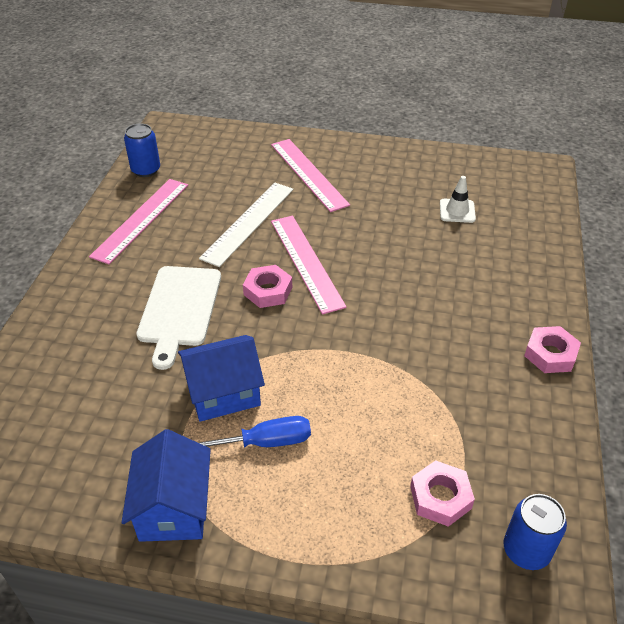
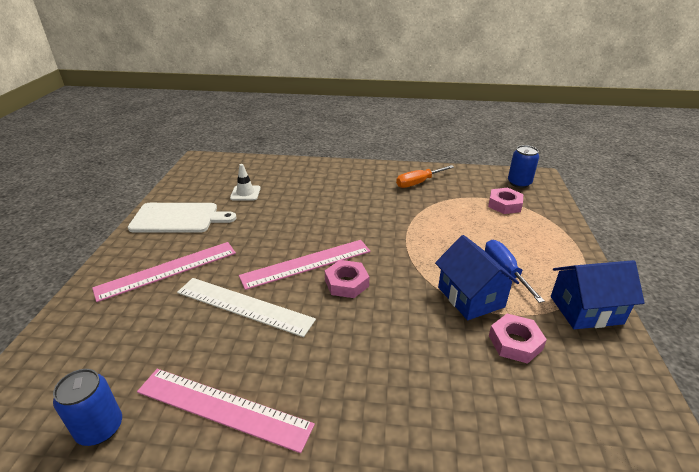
camera: 95 degrees left, 10 degrees down
white cutting board [137,266,221,370] -> white cutting board moved to [128,203,236,233]
pink nut [524,326,581,373] -> pink nut moved to [489,314,547,364]
none -> orange screwdriver [396,165,454,188]

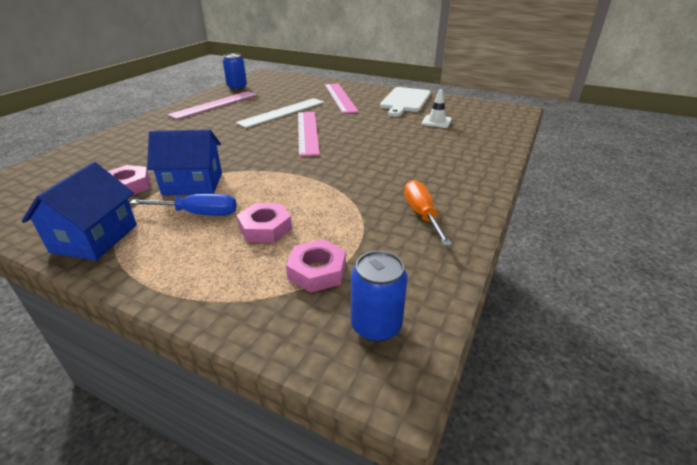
camera: 110 degrees right, 0 degrees up
pink nut [325,260,369,298] -> pink nut moved to [237,203,292,243]

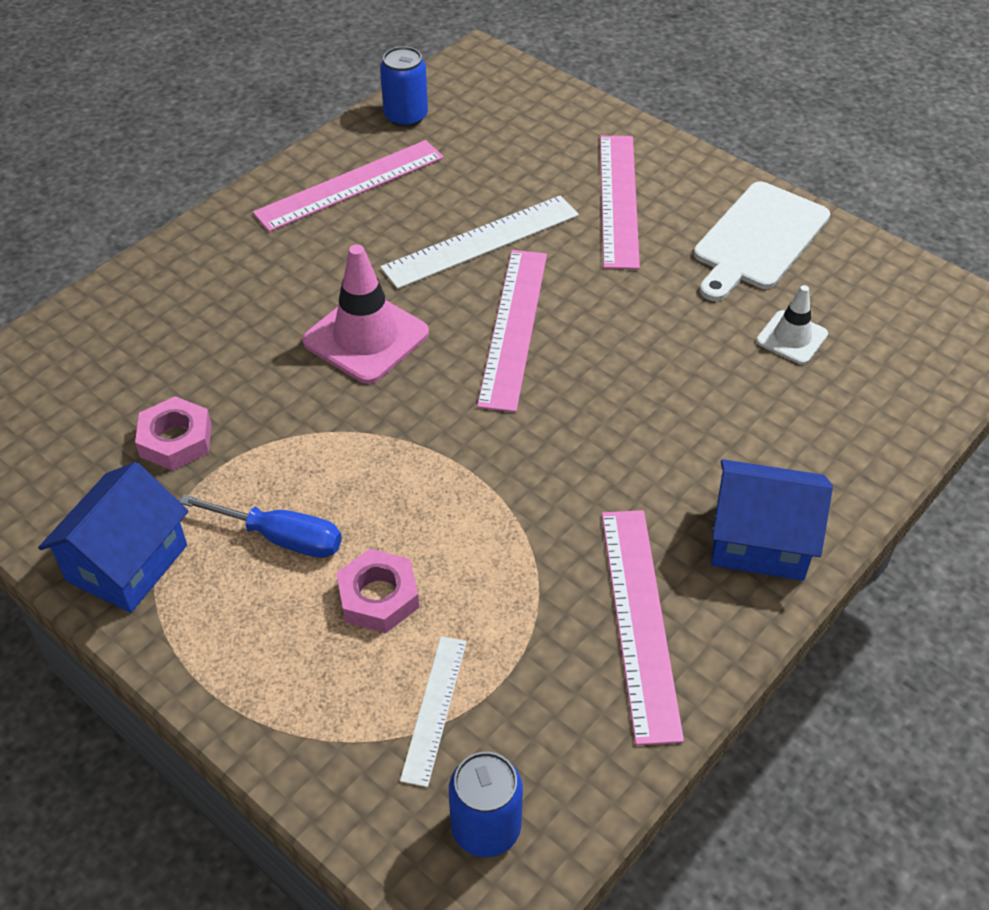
camera: 15 degrees right, 15 degrees up
blue house [147,129,222,196] -> blue house moved to [711,459,833,581]
pink nut [286,239,346,293] -> white ruler [400,636,467,787]
orange screwdriver [404,180,452,246] -> pink ruler [602,510,684,745]
none -> pink traffic cone [302,244,429,384]

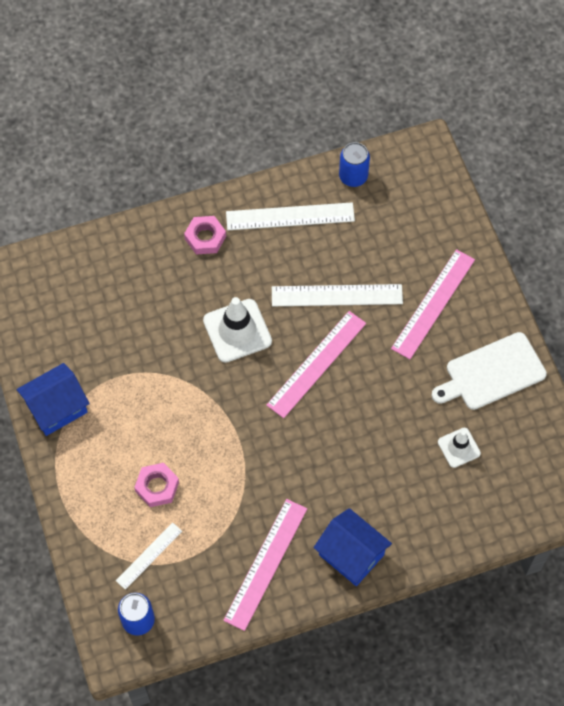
camera: 30 degrees right, 15 degrees up
pink nut [135,396,211,471] -> pink nut moved to [184,216,226,254]
blue screwdriver [179,494,342,558] -> none
pink ruler [253,140,444,232] -> white ruler [226,202,355,230]
pink traffic cone [302,244,429,384] -> white traffic cone [203,297,272,363]

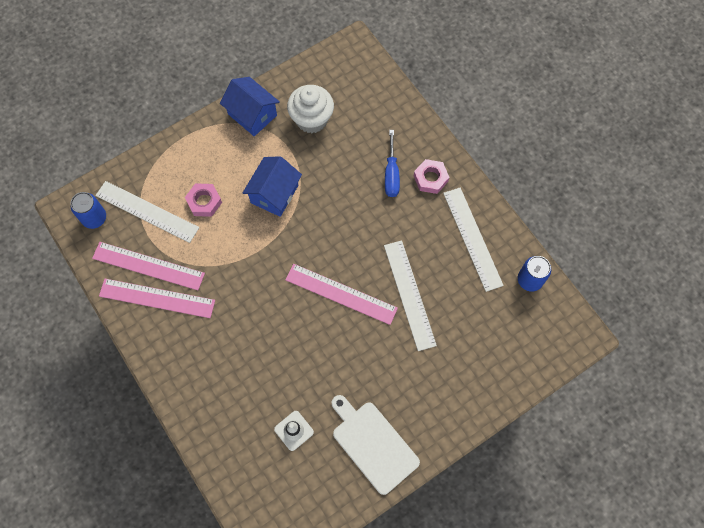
camera: 75 degrees right, 5 degrees up
white ruler [116,522,182,590] -> white ruler [95,181,199,243], size x1.72
white traffic cone [203,297,272,363] -> none
blue house [313,508,392,586] -> blue house moved to [243,156,302,217]
pink ruler [391,249,475,359] -> pink ruler moved to [92,242,205,290]
none -> white cupcake [287,85,334,133]
none -> blue screwdriver [385,130,400,197]

